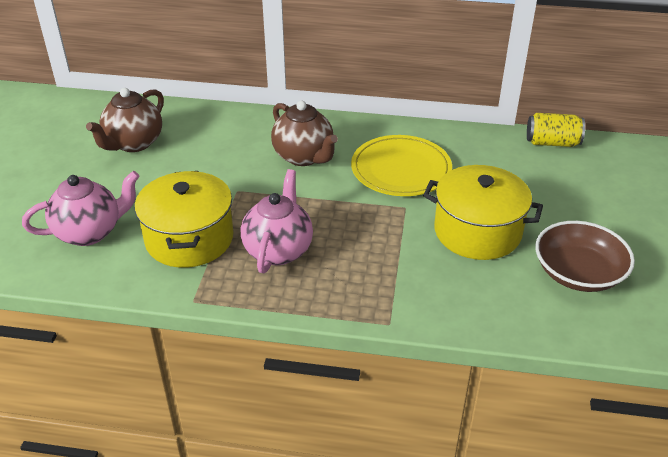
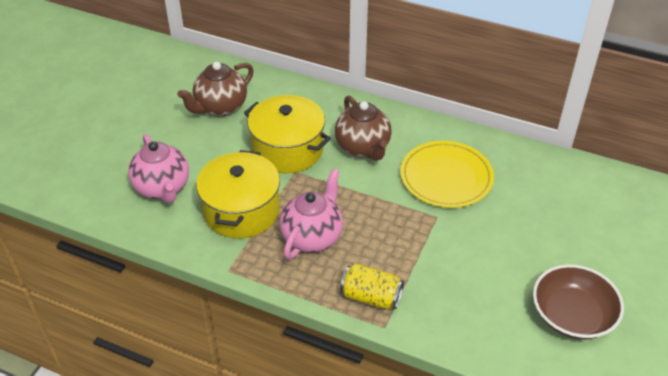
camera: 15 degrees right, 5 degrees up
pink teapot [22,171,140,246] -> pink teapot turned 75 degrees clockwise [128,134,189,203]
yellow pot [423,165,543,260] -> yellow pot moved to [244,95,331,174]
yellow can [527,113,585,147] -> yellow can moved to [340,264,404,310]

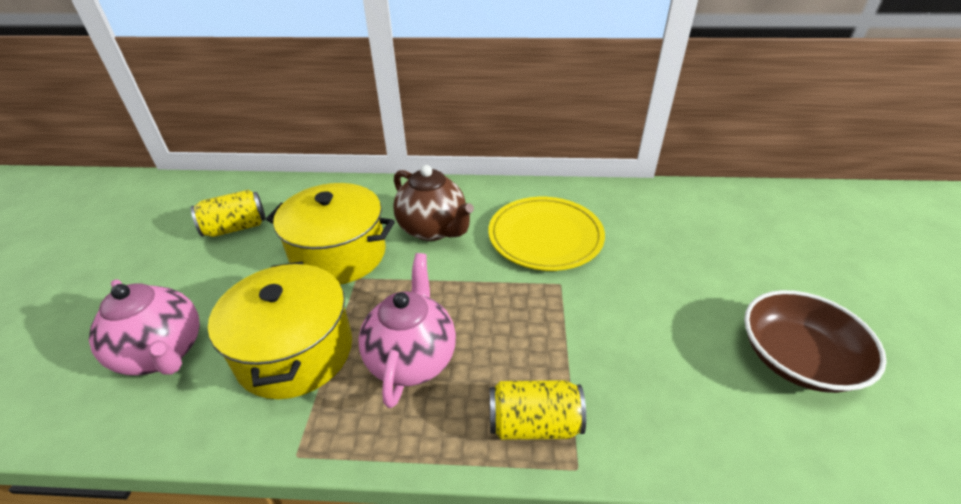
camera: 20 degrees left, 5 degrees down
brown teapot [177,62,254,117] -> yellow can [191,190,266,237]

